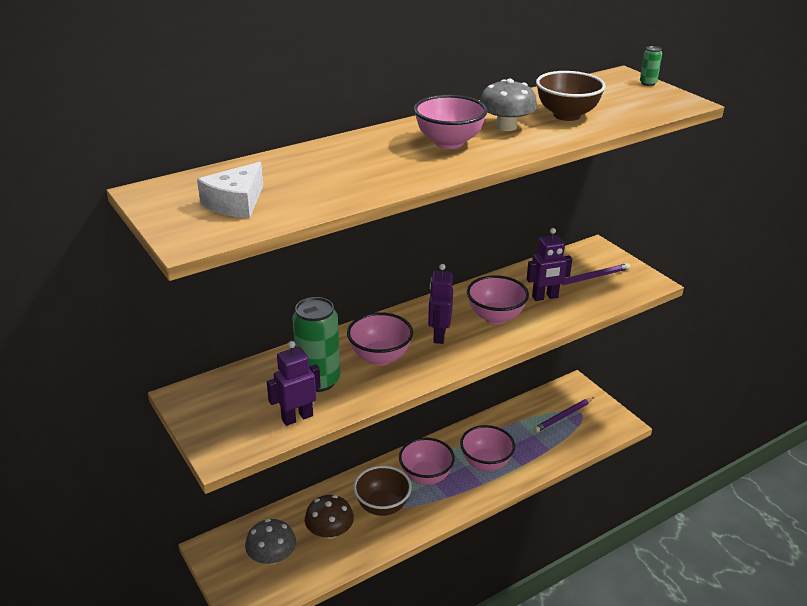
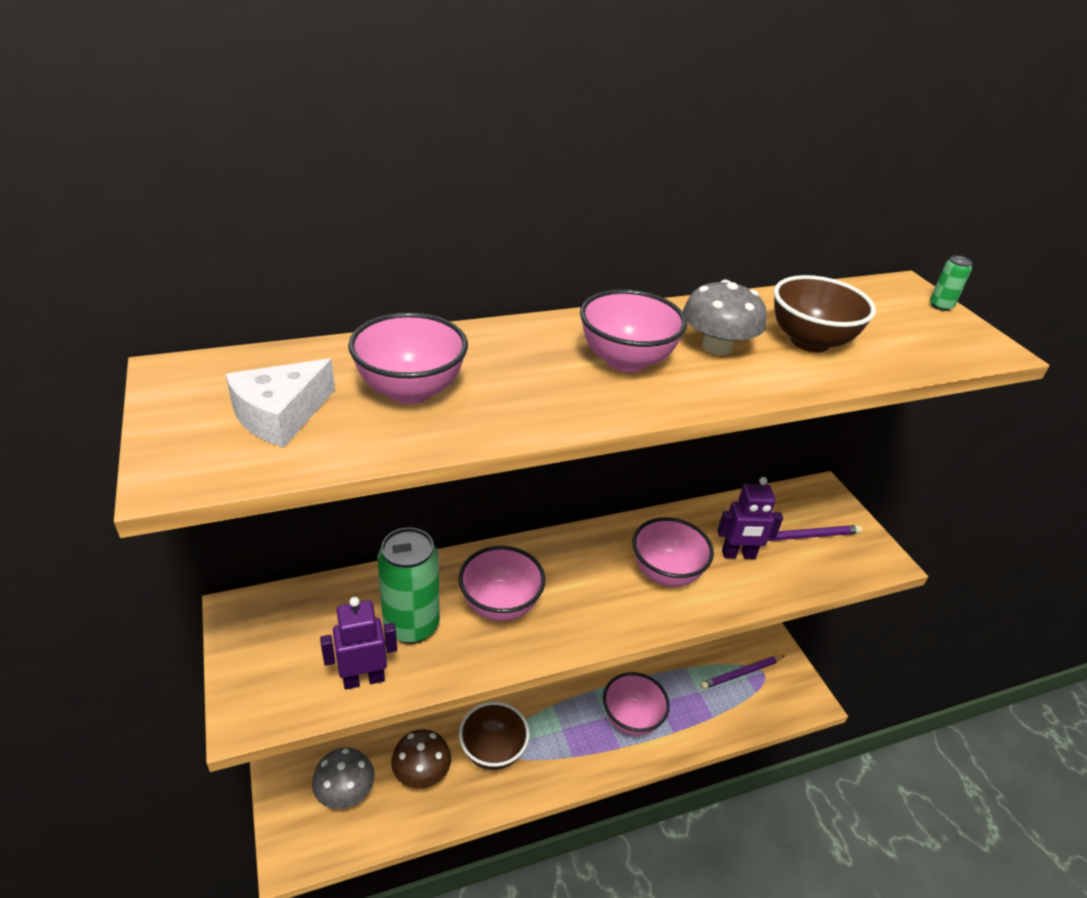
camera: 10 degrees right, 5 degrees up
pink bowl [399,438,455,485] -> pink bowl moved to [348,313,468,404]
purple robot [428,264,453,344] -> none

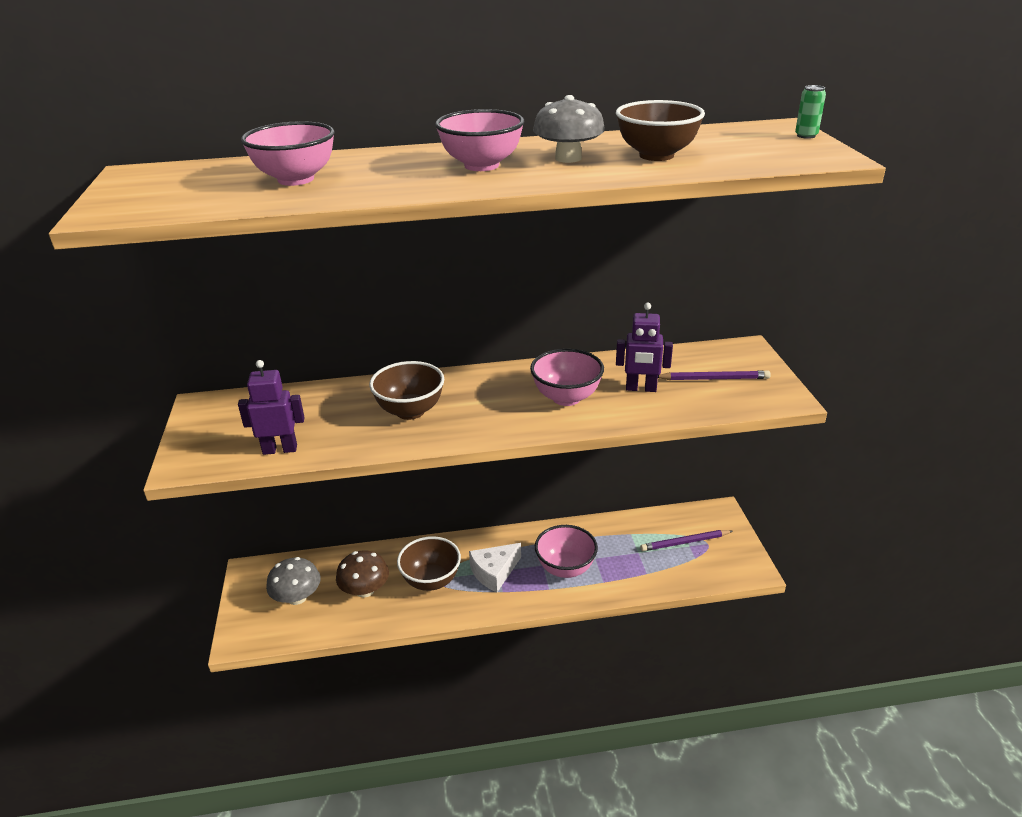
camera: 15 degrees right, 5 degrees down
white cheese [225,358,335,448] -> white cheese moved to [469,543,521,592]
green can [377,528,440,644] -> none
pink bowl [458,546,545,621] -> brown bowl [369,361,444,420]

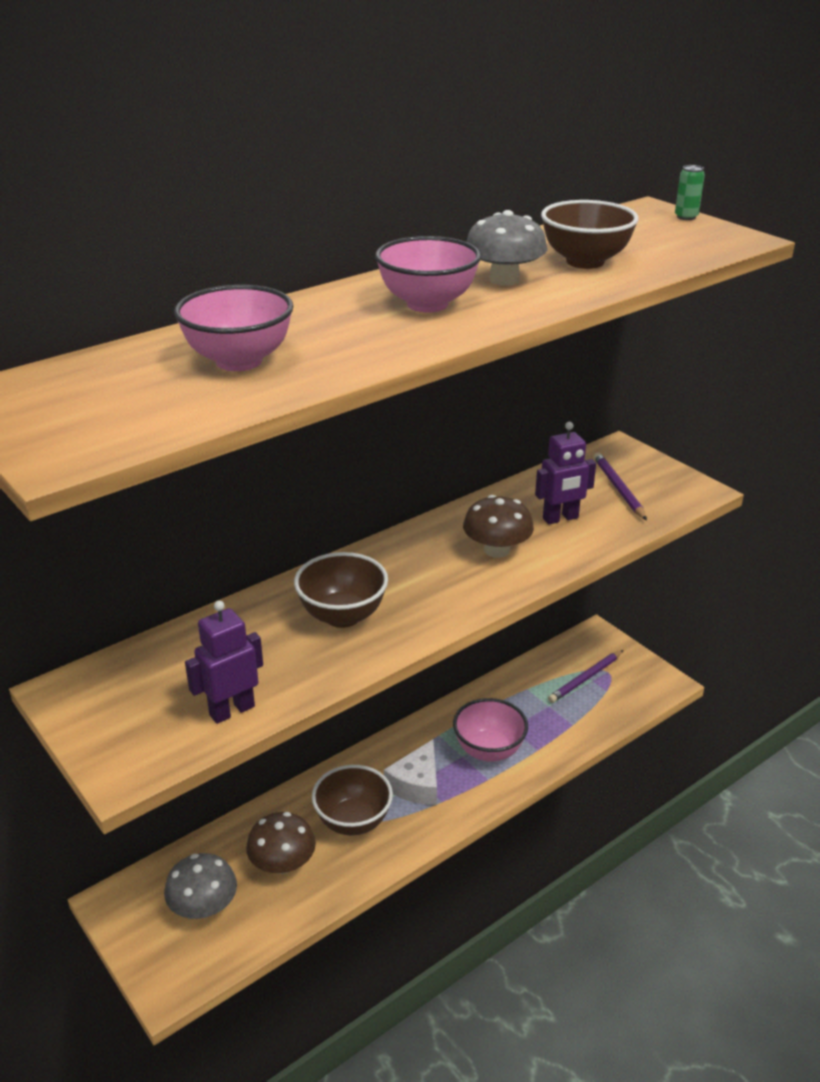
camera: 30 degrees left, 0 degrees up
pink bowl [530,349,604,406] -> brown mushroom [463,495,534,558]
purple pencil [658,370,771,380] -> purple pencil turned 75 degrees counterclockwise [593,452,647,520]

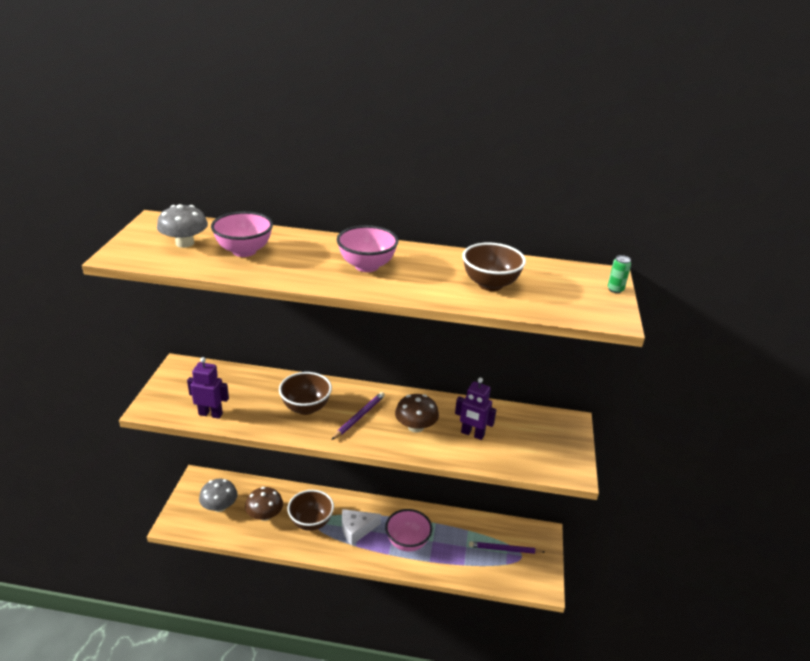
camera: 45 degrees right, 0 degrees up
grey mushroom [466,210,547,286] -> grey mushroom moved to [157,204,208,248]
purple pencil [593,452,647,520] -> purple pencil moved to [332,392,385,440]

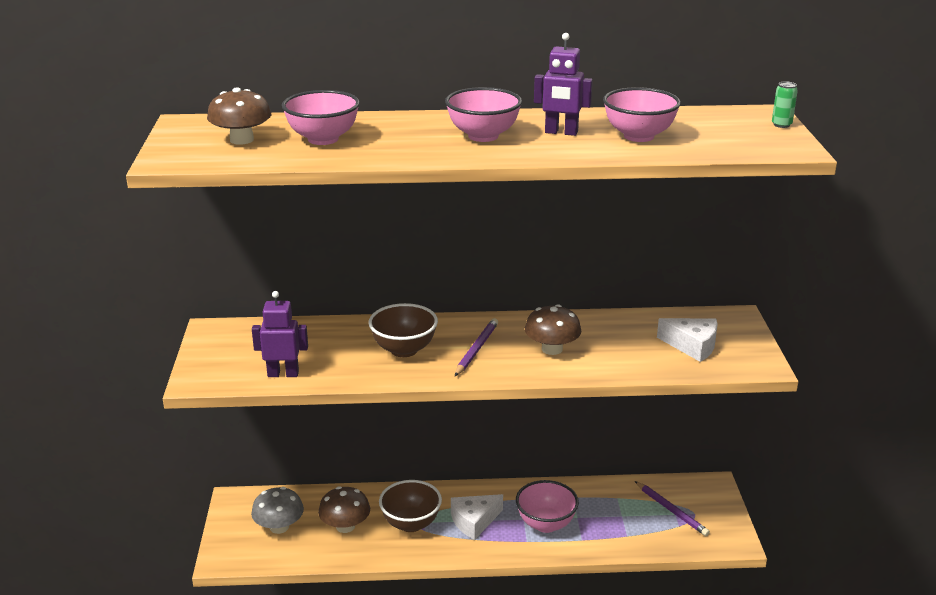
camera: 10 degrees left, 5 degrees down
grey mushroom [157,204,208,248] -> brown mushroom [207,87,272,145]
purple robot [455,378,497,440] -> purple robot moved to [534,33,593,136]
brown bowl [462,242,526,291] -> pink bowl [603,87,681,142]
purple pencil [469,541,545,554] -> purple pencil turned 120 degrees counterclockwise [635,481,710,536]
none -> white cheese [657,318,718,362]

